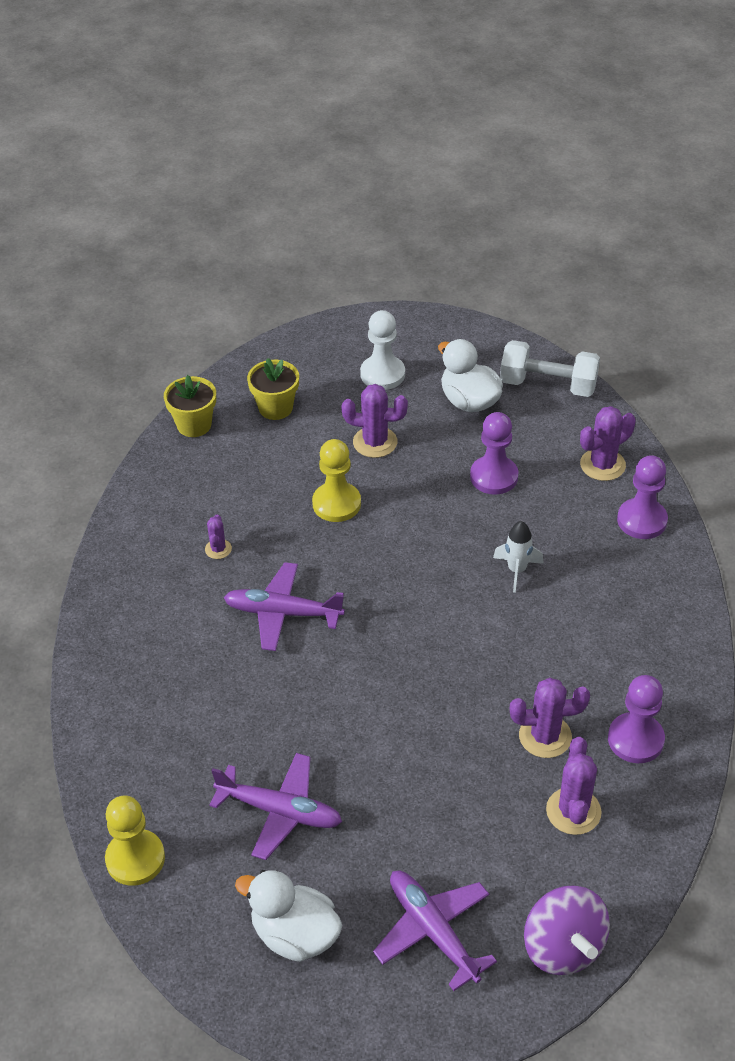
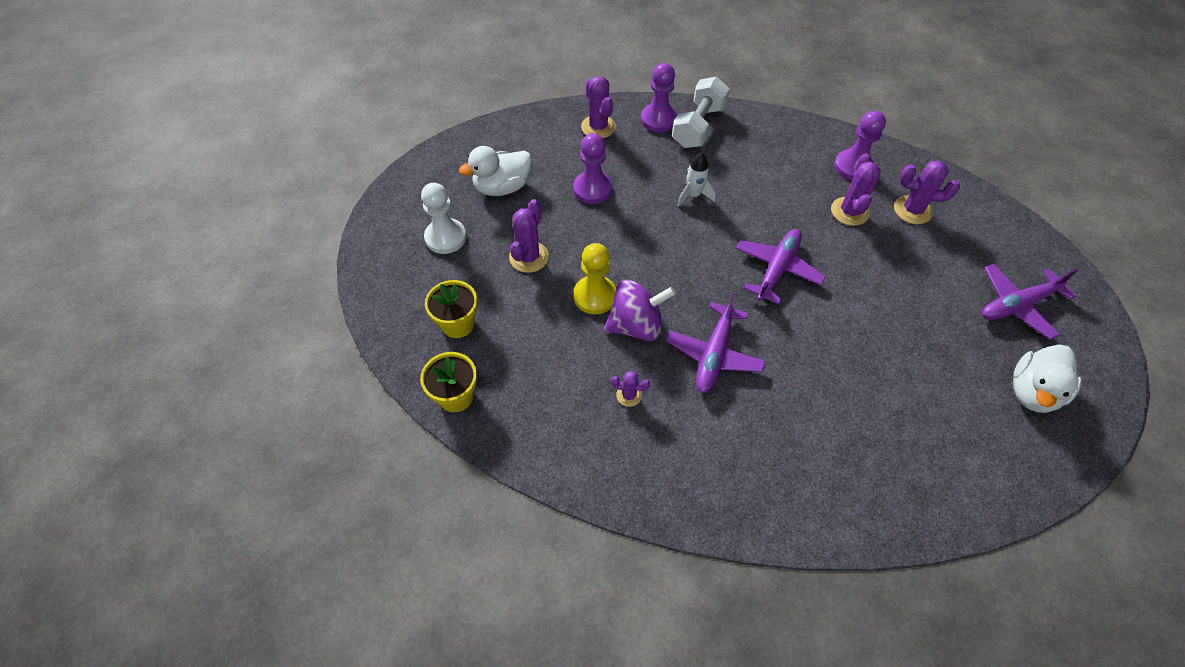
camera: 80 degrees left, 10 degrees up
yellow pawn [105,795,165,886] -> none
purple plane [209,753,342,860] -> purple plane moved to [736,229,826,305]
white dumbbell [500,340,600,397] -> white dumbbell moved to [672,77,730,148]
purple spinning top [524,886,610,975] -> purple spinning top moved to [604,280,676,341]

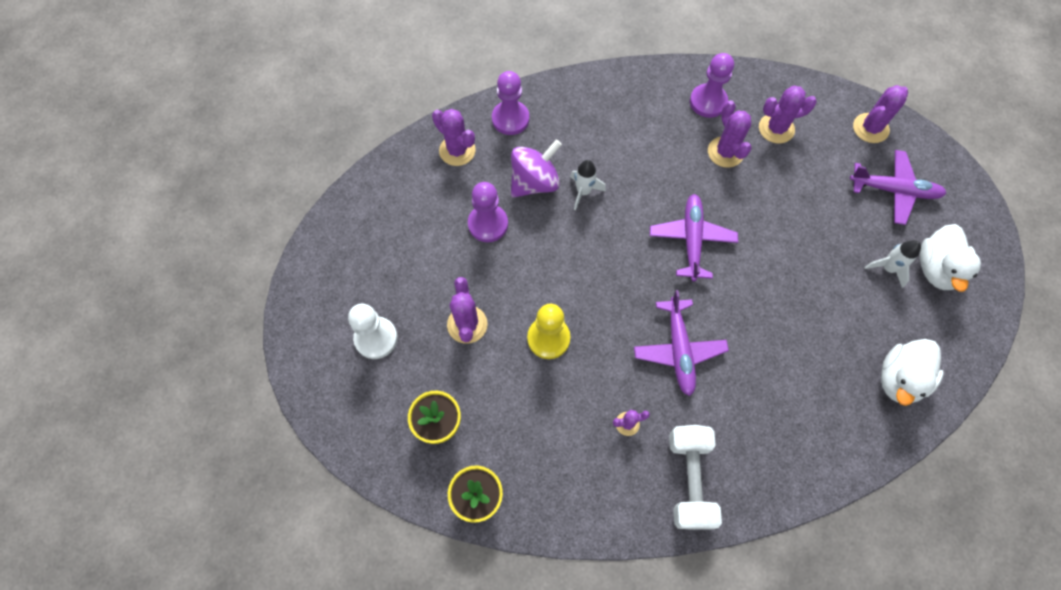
camera: 25 degrees left, 10 degrees up
white duck [459,146,532,196] -> white duck moved to [881,339,944,406]
purple spinning top [604,280,676,341] -> purple spinning top moved to [511,139,562,198]
white dumbbell [672,77,730,148] -> white dumbbell moved to [669,425,722,530]
purple plane [982,264,1078,340] -> purple plane turned 120 degrees counterclockwise [850,150,946,225]
none -> purple cactus [853,85,908,143]
none -> white rocket [864,240,921,288]

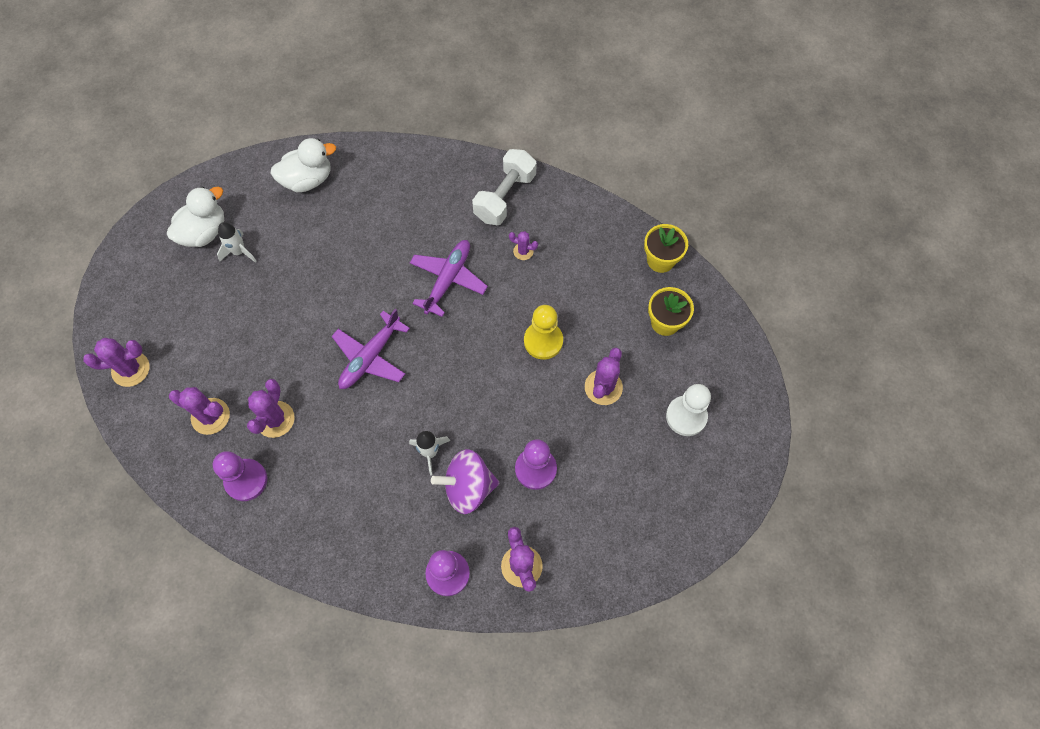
camera: 150 degrees left, 0 degrees up
purple plane [850,150,946,225] -> none

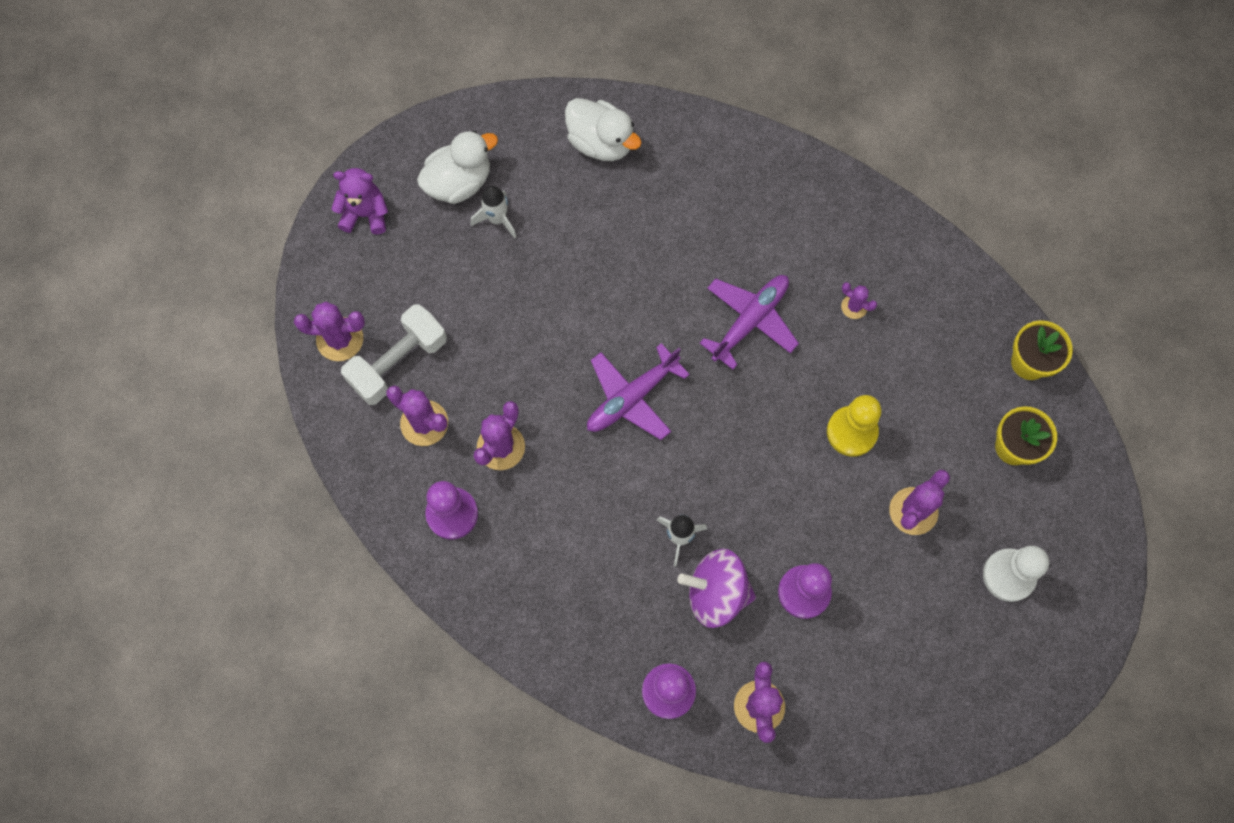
camera: 15 degrees right, 5 degrees up
white duck [271,138,336,192] -> white duck turned 45 degrees clockwise [565,98,642,161]
white dumbbell [472,149,537,225] -> white dumbbell moved to [341,304,447,405]
none -> purple teddy bear [332,168,388,234]

